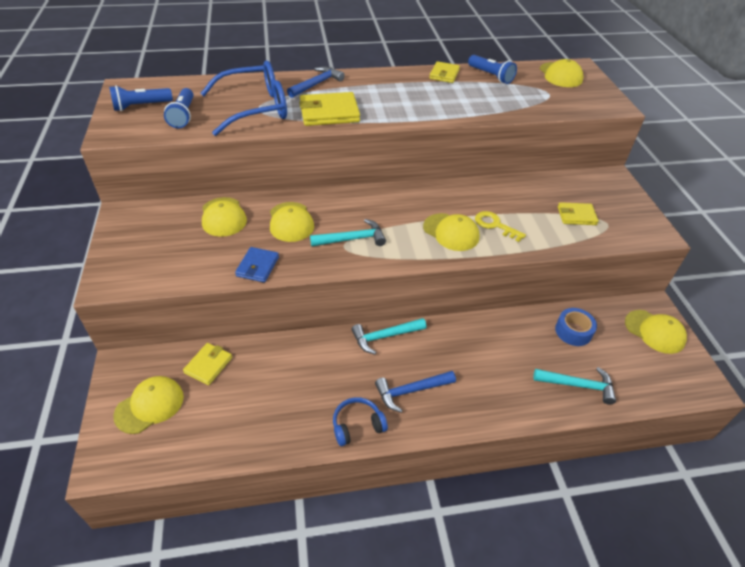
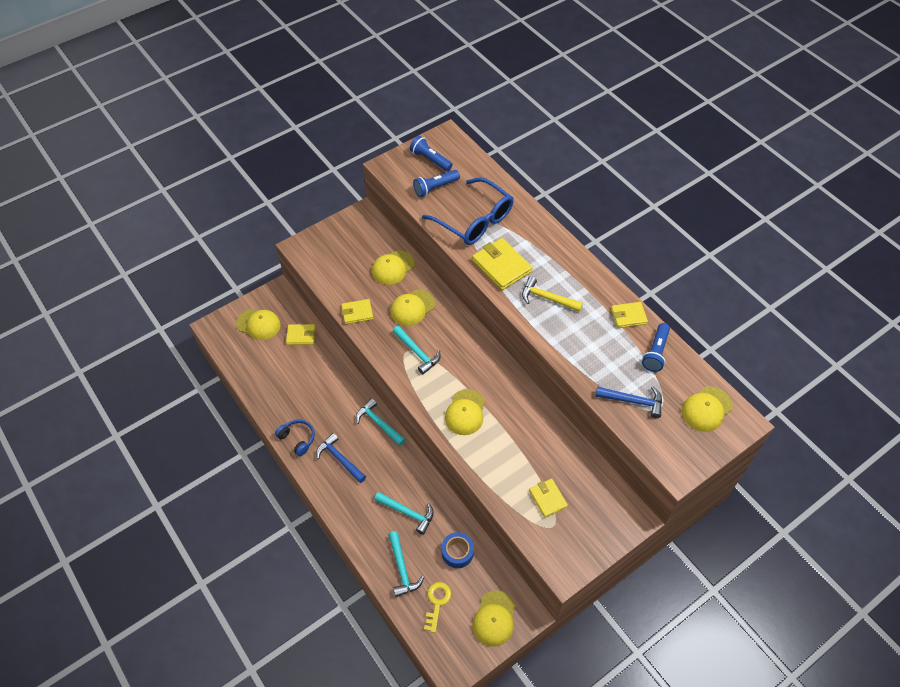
camera: 65 degrees right, 10 degrees up
blue wallet [235,247,279,283] -> yellow wallet [341,299,373,324]
blue hammer [287,66,345,98] -> blue hammer moved to [595,386,662,418]
yellow key [475,211,526,242] -> yellow key moved to [424,582,452,633]
none -> turquoise hammer [374,492,434,535]
none -> yellow hammer [522,276,583,312]

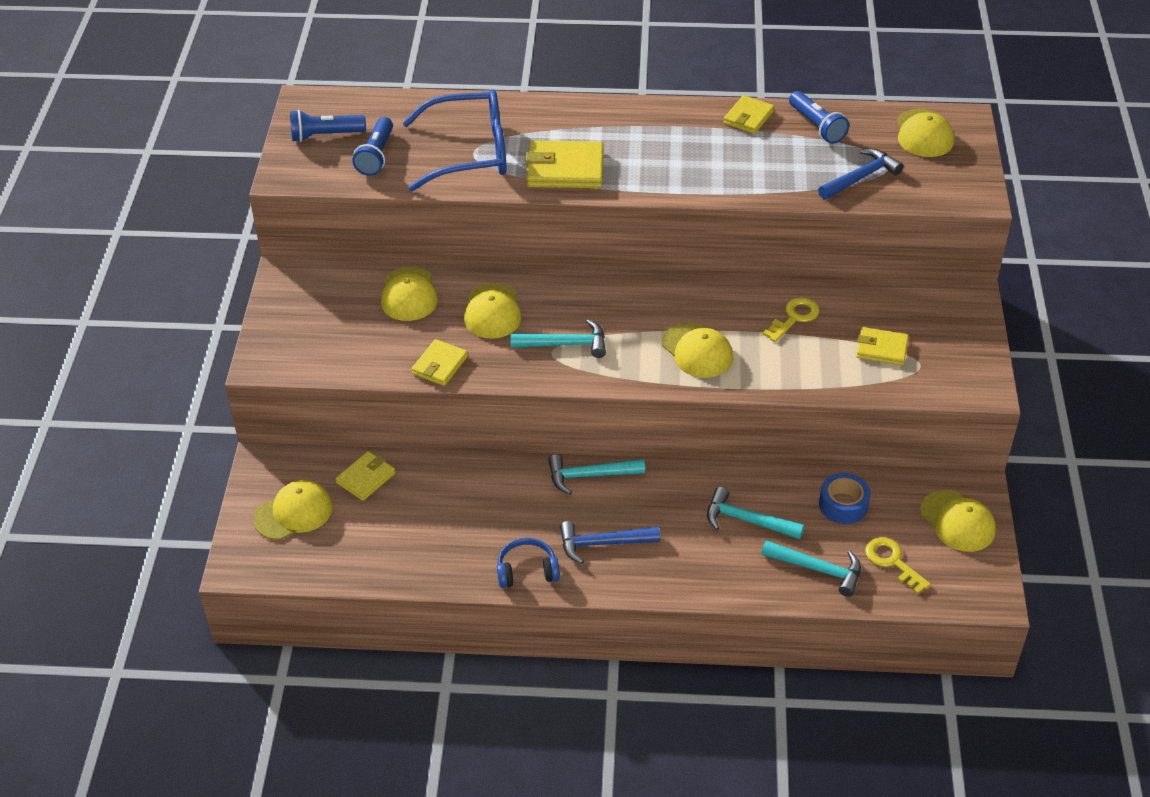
camera: 50 degrees left, 10 degrees down
turquoise hammer [374,492,434,535] -> turquoise hammer turned 135 degrees counterclockwise [707,487,804,539]
yellow hammer [522,276,583,312] -> none
none -> yellow key [762,297,820,342]

